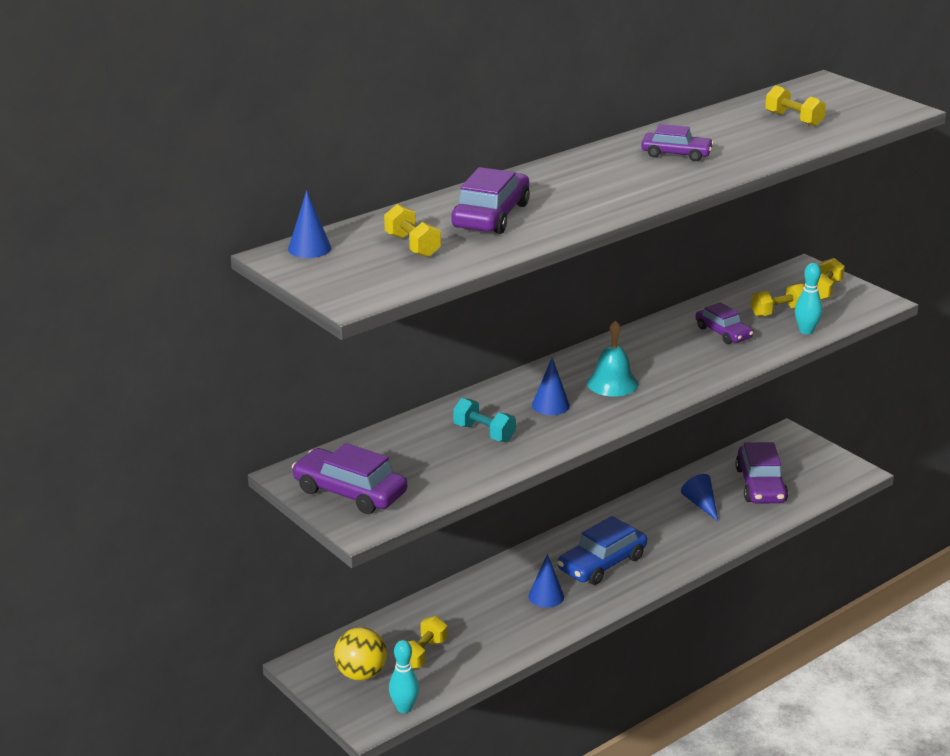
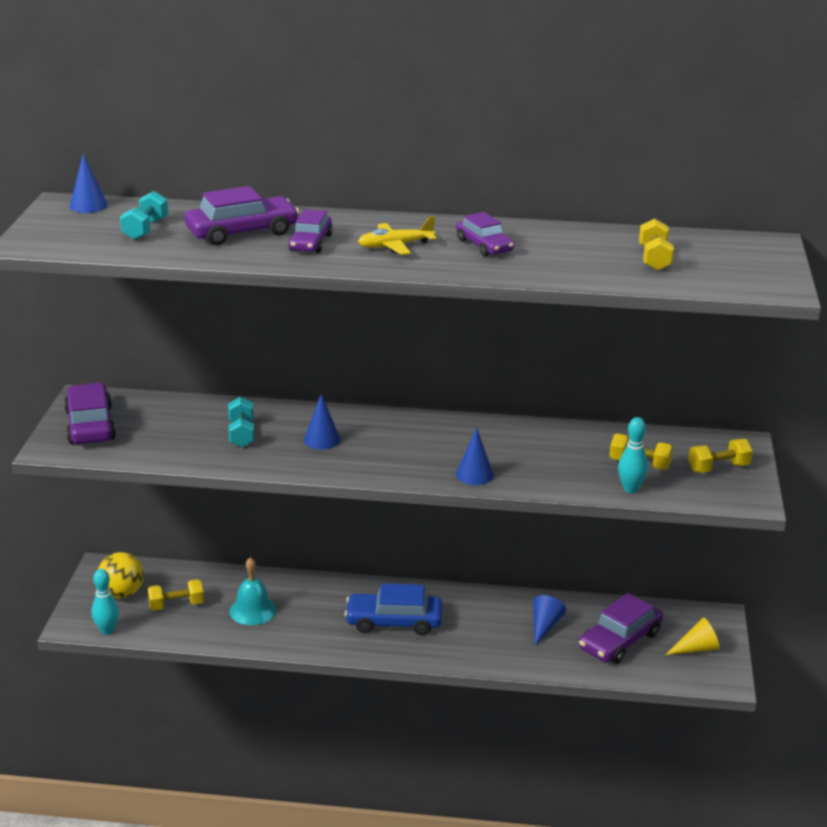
camera: 45 degrees right, 0 degrees up
yellow dumbbell [384,204,441,257] -> turquoise dumbbell [120,191,168,240]
blue cone [528,554,564,608] -> blue cone moved to [456,427,494,485]
turquoise bell [587,320,638,396] -> turquoise bell moved to [229,557,277,625]
purple car [695,302,753,344] -> purple car moved to [288,209,333,253]
none -> yellow plane [358,216,437,255]
none -> yellow cone [665,617,720,655]

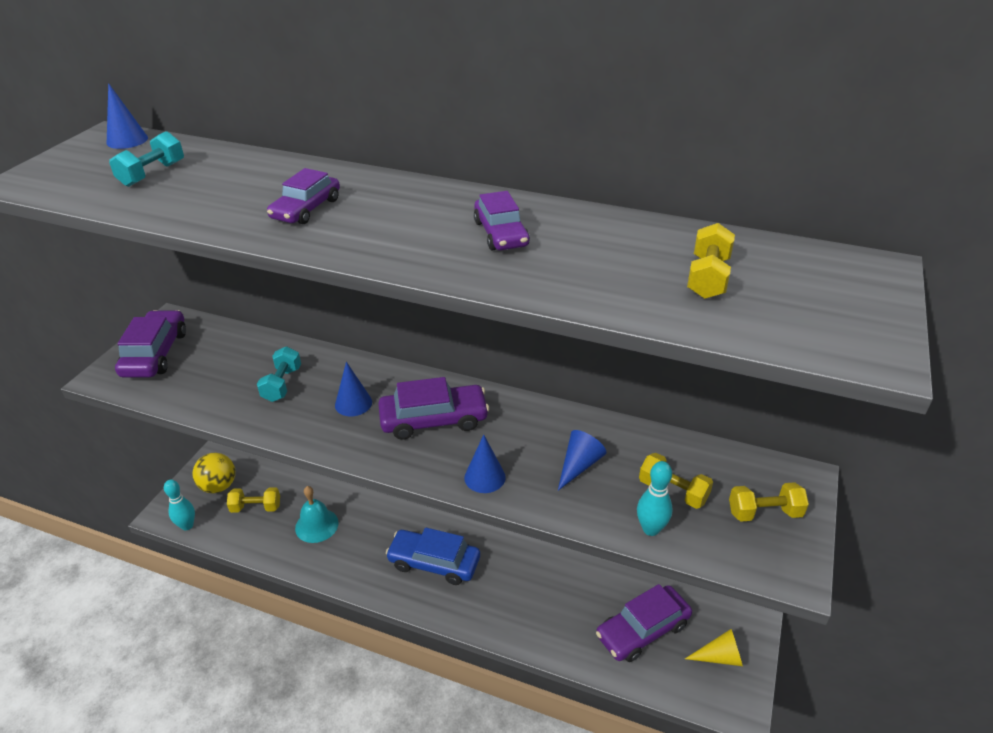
camera: 15 degrees right, 10 degrees up
purple car [185,186,299,245] -> purple car moved to [378,377,489,440]
yellow plane [358,216,437,255] -> none
blue cone [533,595,566,646] -> blue cone moved to [558,430,607,491]

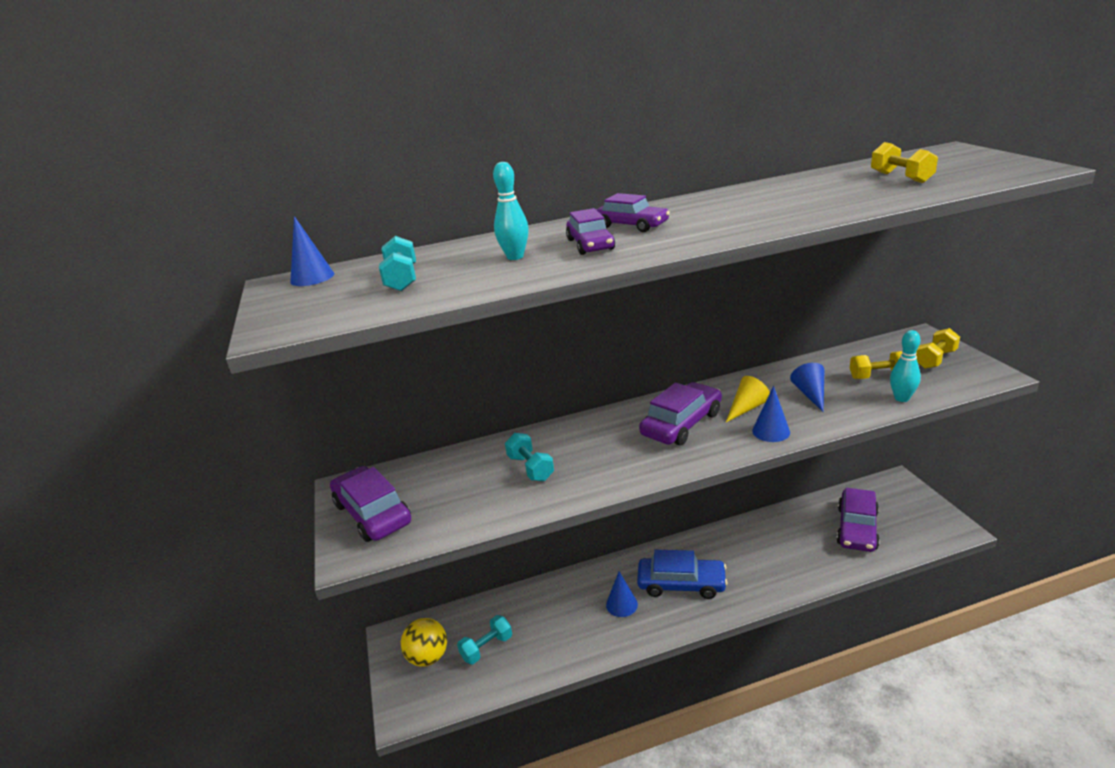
camera: 35 degrees left, 10 degrees down
turquoise bowling pin [164,480,195,530] -> turquoise bowling pin moved to [493,162,529,260]
yellow dumbbell [227,487,280,513] -> turquoise dumbbell [457,615,512,664]
turquoise bell [295,486,339,543] -> none
blue cone [335,362,372,416] -> blue cone moved to [606,572,638,617]
blue car [386,528,480,585] -> blue car turned 150 degrees counterclockwise [637,550,728,599]
purple car [474,191,530,251] -> purple car moved to [596,193,670,232]
yellow cone [685,629,743,666] -> yellow cone moved to [726,376,770,422]

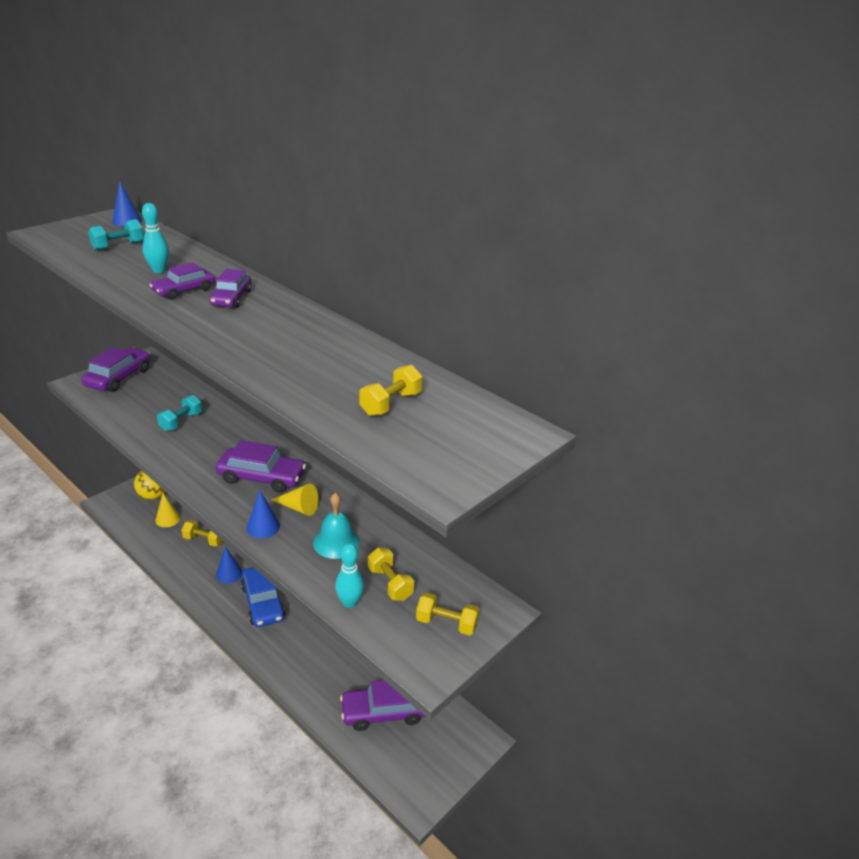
camera: 55 degrees right, 5 degrees up
turquoise dumbbell [457,615,512,664] -> yellow cone [155,493,180,527]
blue cone [790,363,824,412] -> turquoise bell [313,493,360,559]
none -> yellow dumbbell [181,520,222,546]

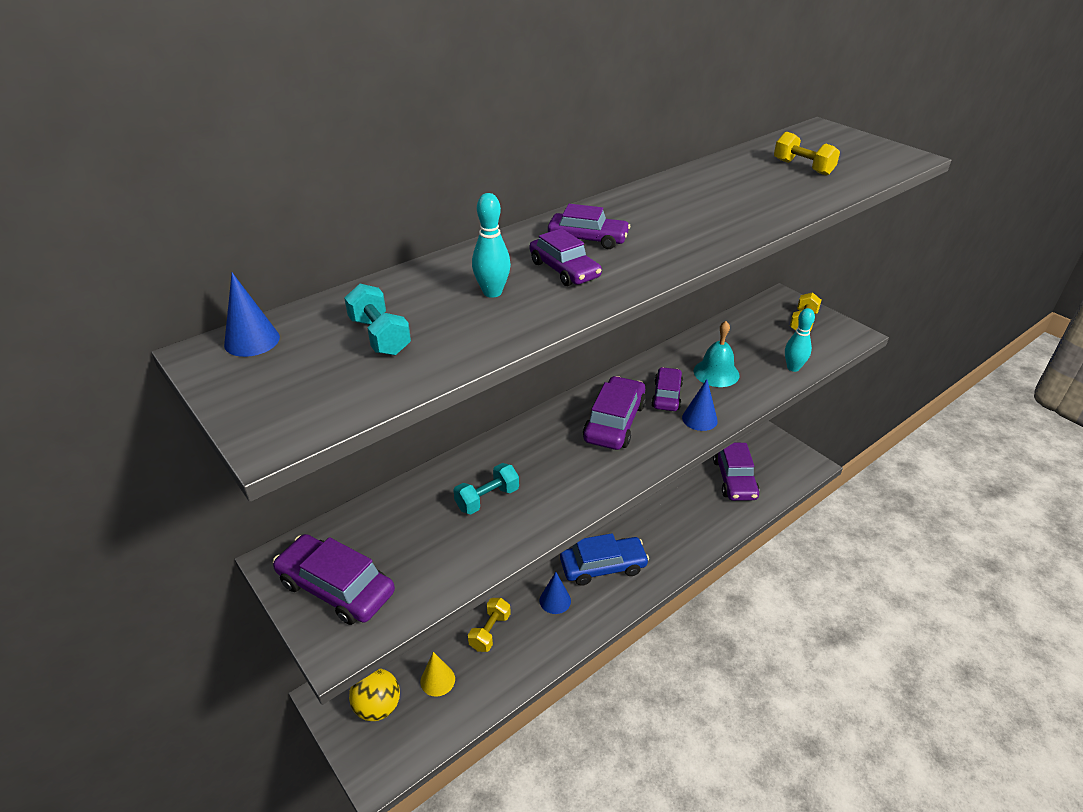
camera: 80 degrees left, 5 degrees up
turquoise dumbbell [157,395,202,431] -> turquoise dumbbell turned 75 degrees counterclockwise [453,463,519,514]
yellow cone [272,484,319,516] -> purple car [651,367,683,411]
yellow dumbbell [368,548,414,601] -> none

